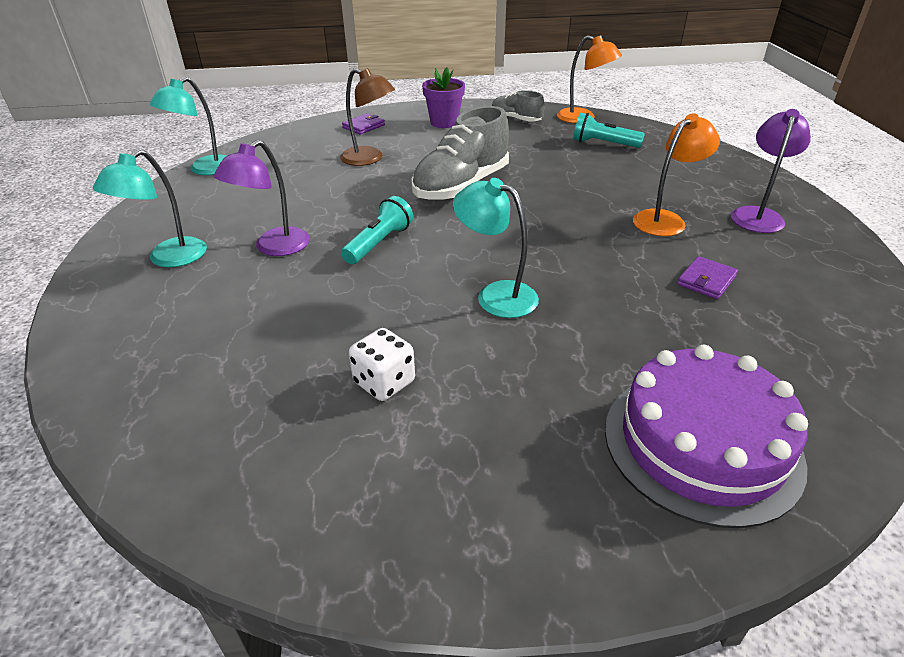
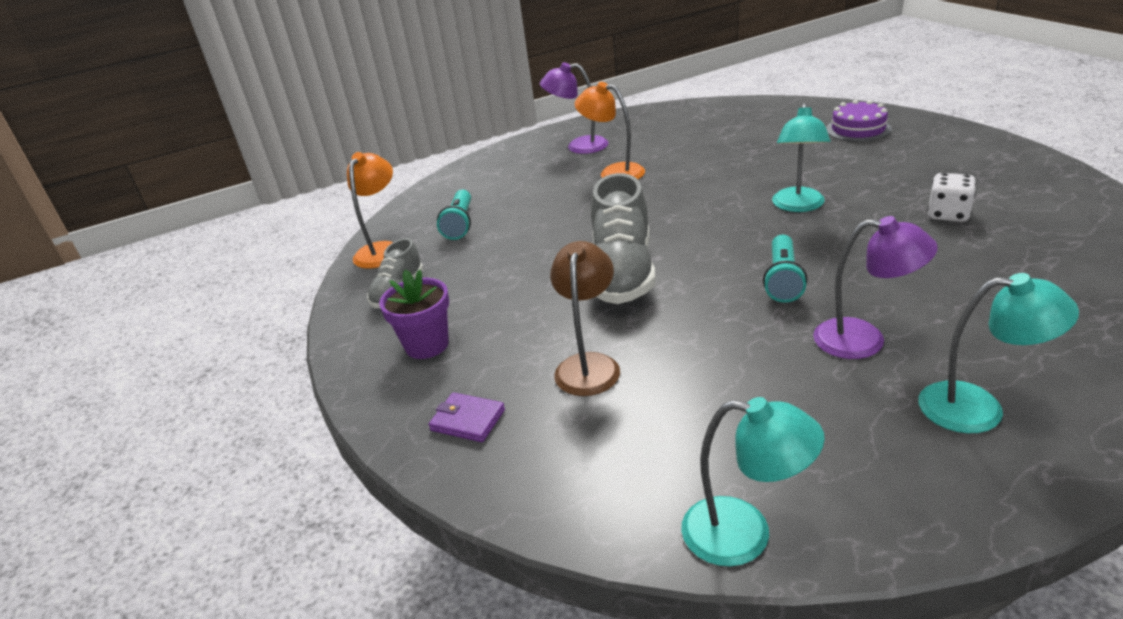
camera: 105 degrees left, 5 degrees down
turquoise flashlight [341,196,413,264] -> turquoise flashlight turned 90 degrees counterclockwise [763,235,807,303]
grey shoe [412,106,509,201] -> grey shoe turned 75 degrees clockwise [591,173,656,304]
purple cake [605,345,808,528] -> purple cake [826,100,892,142], size x0.59
purple wallet [677,256,738,299] -> none

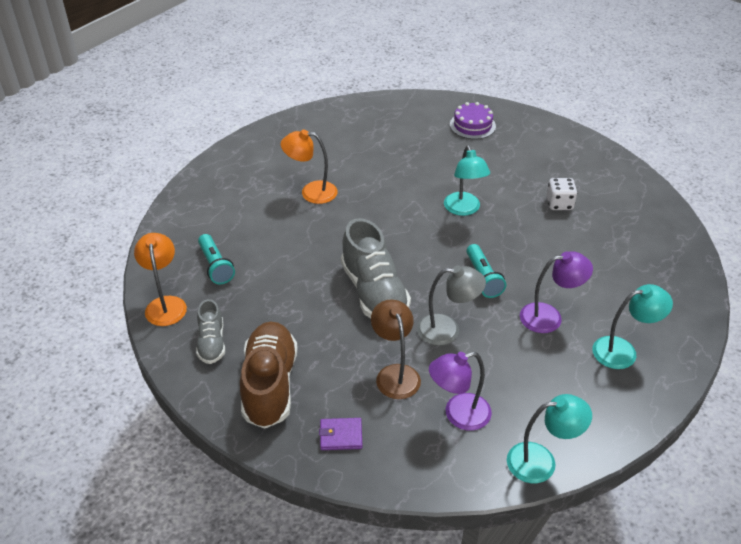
camera: 30 degrees left, 10 degrees up
purple flower pot [379,269,449,359] -> brown shoe [240,322,298,429]
purple lamp [540,62,608,154] -> purple lamp moved to [429,352,492,431]
none -> grey lamp [417,265,486,346]

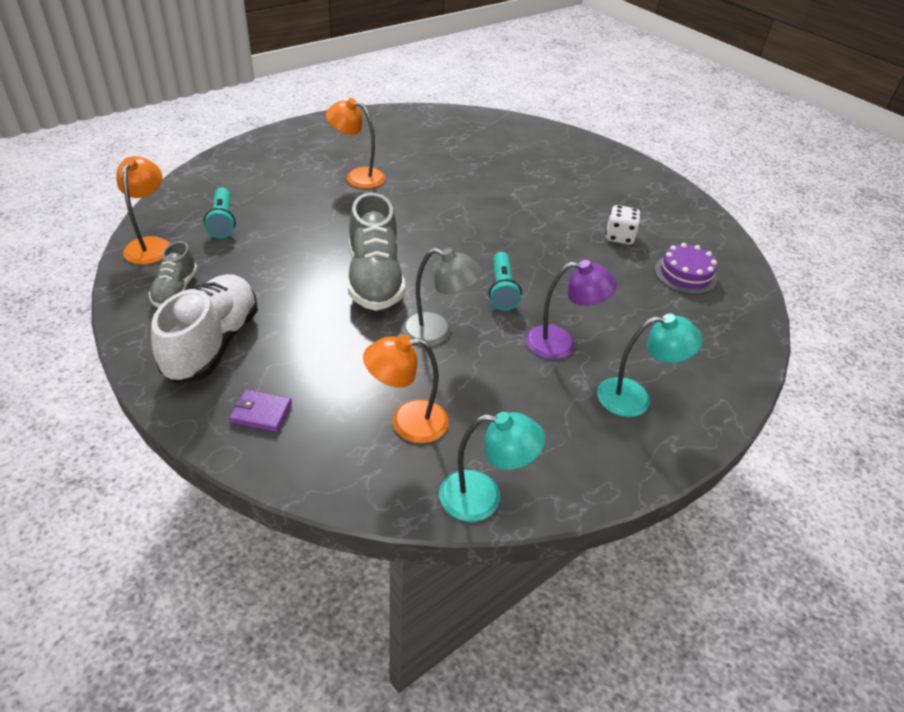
camera: 10 degrees right, 0 degrees up
brown shoe [240,322,298,429] -> white shoe [151,274,258,383]
brown lamp [371,300,421,399] -> none
purple lamp [429,352,492,431] -> orange lamp [363,335,449,443]
turquoise lamp [444,145,490,216] -> none
purple cake [450,102,496,139] -> purple cake moved to [655,243,717,294]

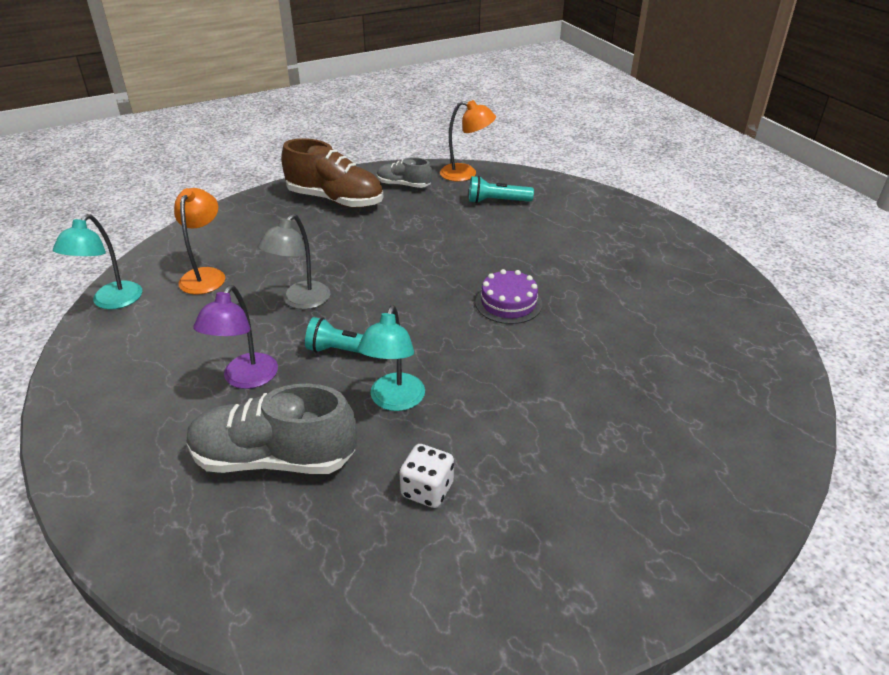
camera: 105 degrees right, 5 degrees down
white shoe [151,274,258,383] -> brown shoe [281,138,383,208]
purple wallet [229,389,292,432] -> none
orange lamp [326,98,385,188] -> none
grey shoe [348,192,405,311] -> grey shoe moved to [187,384,357,474]
turquoise lamp [597,313,703,417] -> turquoise lamp moved to [357,305,425,411]
purple cake [655,243,717,294] -> purple cake moved to [475,269,542,324]

